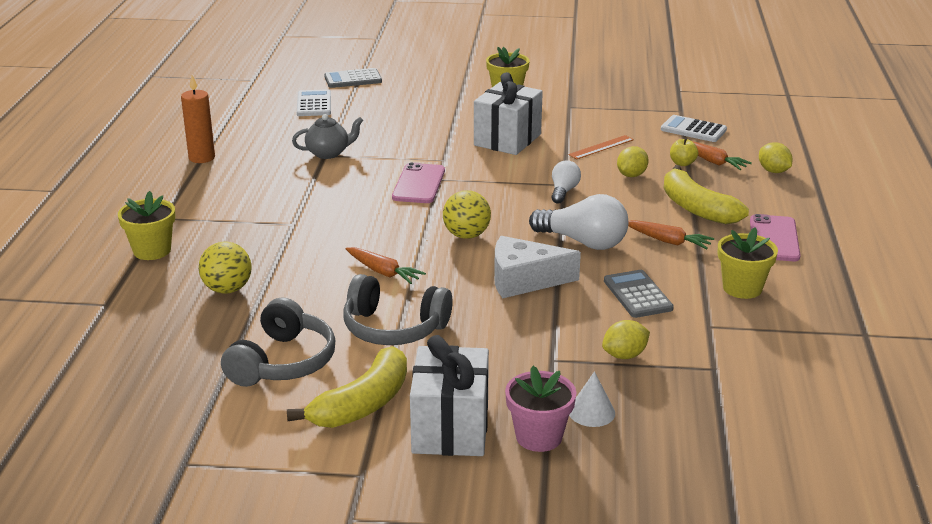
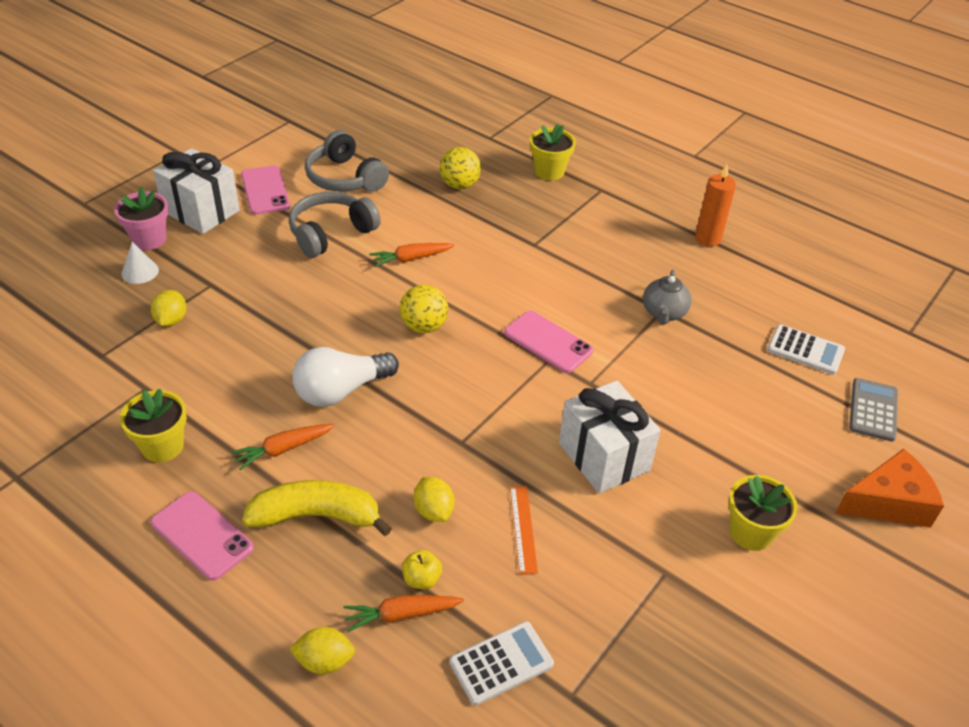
camera: 120 degrees right, 15 degrees up
yellow banana [287,346,407,428] -> pink phone [241,166,290,215]
white cheese [494,236,581,298] -> none
white light bulb [551,160,581,204] -> none
grey calculator [604,270,674,318] -> none
none -> orange cheese [836,449,944,528]

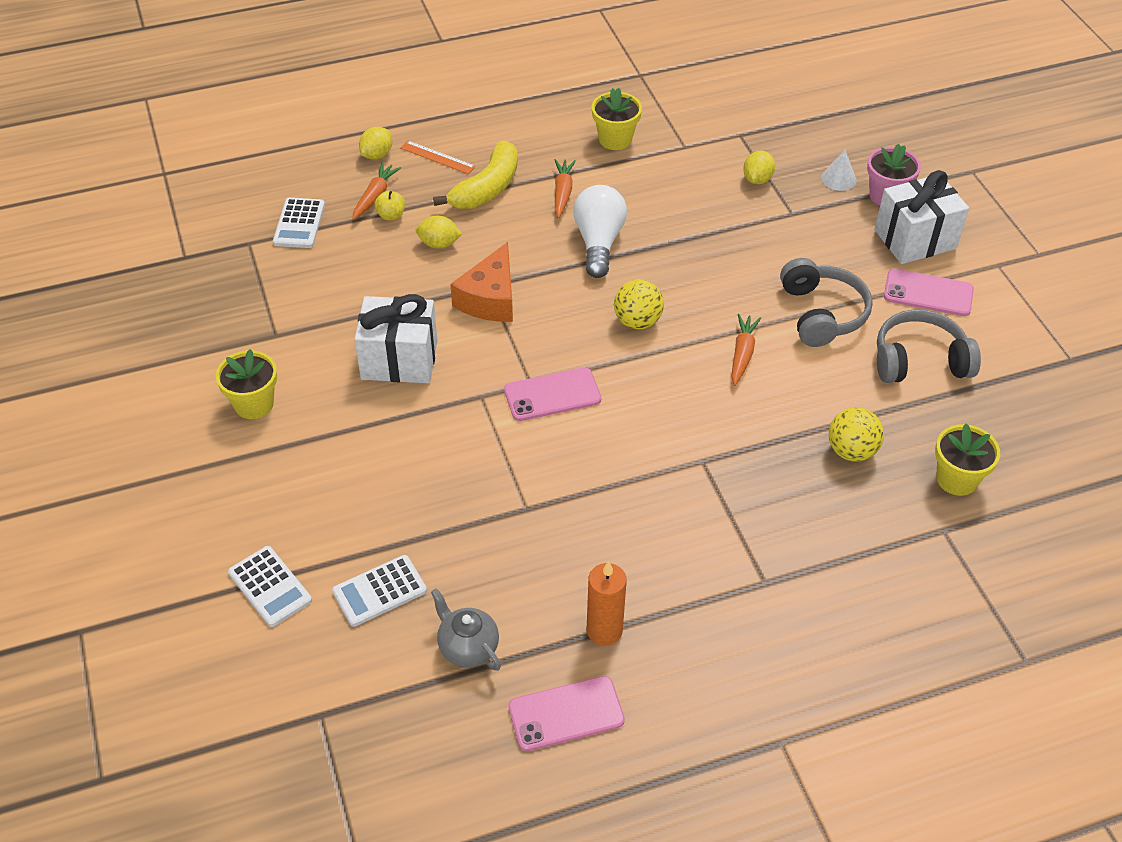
camera: 125 degrees right, 5 degrees up
yellow lemon [151,290,186,326] -> yellow lemon turned 75 degrees clockwise [743,151,775,184]
pink phone [151,491,254,580] -> pink phone moved to [508,676,625,751]
orange ruler [510,486,538,574] -> orange ruler moved to [400,140,476,174]
yellow flower pot [530,124,576,180] -> yellow flower pot moved to [935,423,1000,496]
grey teapot [643,270,692,324] -> grey teapot moved to [431,588,501,671]
orange cheese [836,449,944,528] -> orange cheese moved to [450,242,513,322]
grey calculator [849,378,898,442] -> white calculator [228,546,312,627]

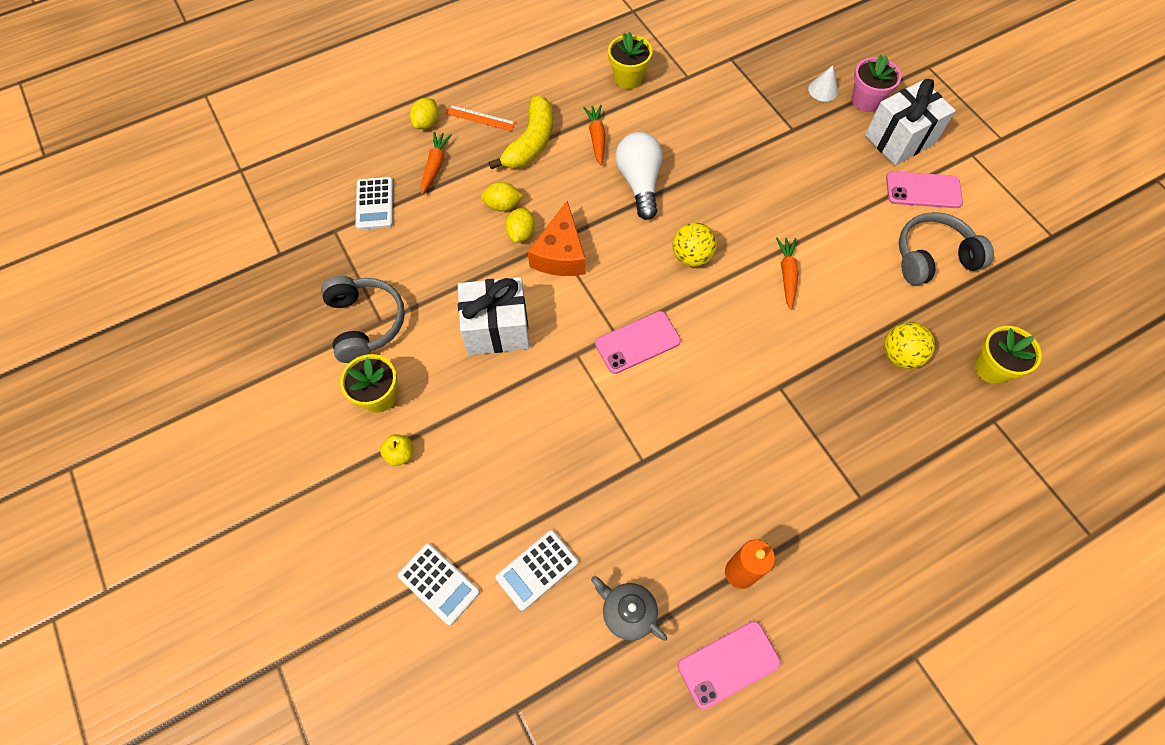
camera: 10 degrees left, 15 degrees up
yellow apple [375,190,405,220] -> yellow apple moved to [380,434,413,466]
yellow lemon [743,151,775,184] -> yellow lemon moved to [505,207,535,243]
grey headphones [780,258,873,347] -> grey headphones moved to [321,276,405,363]

